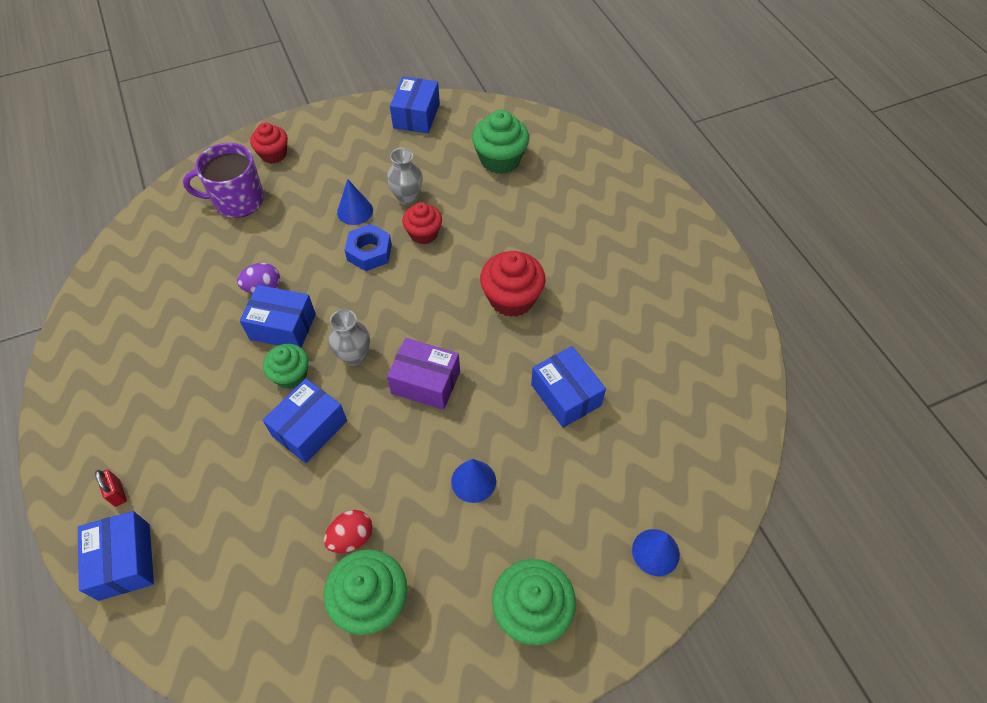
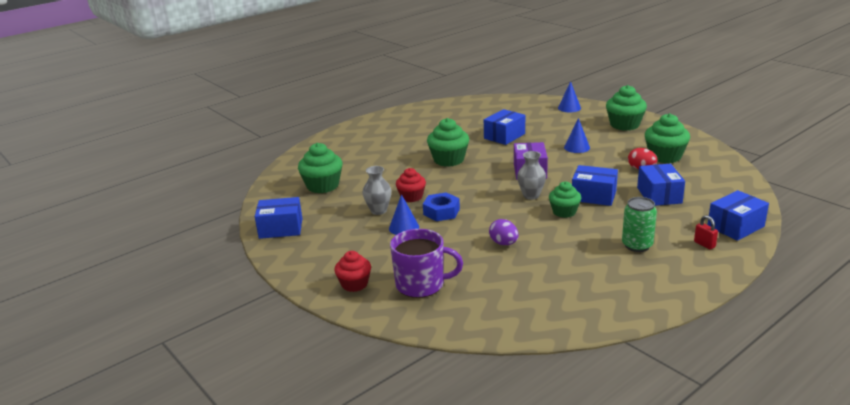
camera: 105 degrees left, 30 degrees down
red padlock [95,469,127,507] -> red padlock turned 75 degrees counterclockwise [694,215,718,249]
purple mug [183,143,264,218] -> purple mug turned 60 degrees counterclockwise [390,229,463,298]
blue box [240,285,316,347] -> blue box moved to [637,164,685,206]
red cupcake [480,251,545,317] -> green cupcake [427,118,469,167]
none -> green can [622,197,657,252]

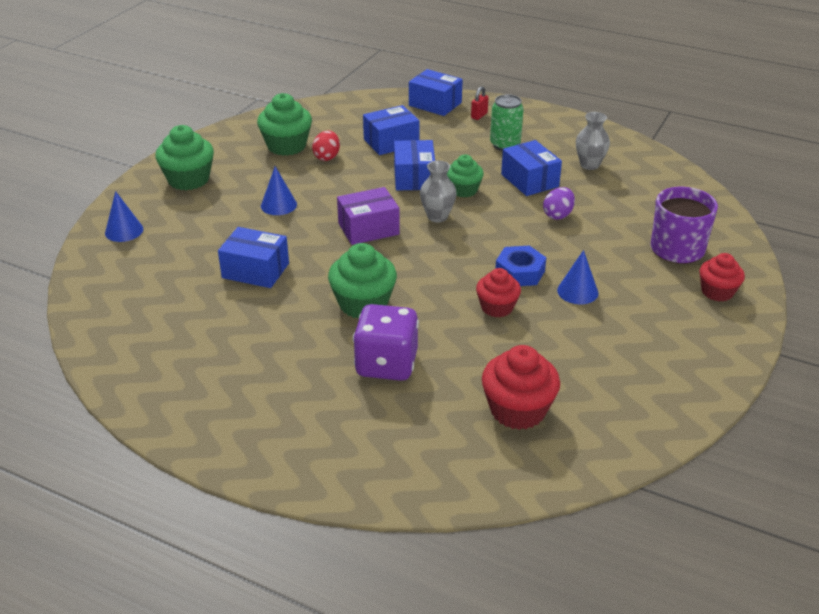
camera: 115 degrees left, 10 degrees up
blue box [255,197,302,239] -> blue box moved to [501,140,562,196]
green cupcake [298,143,343,193] -> red cupcake [482,345,560,430]
grey vase [363,166,391,215] -> grey vase moved to [576,112,610,170]
none -> purple dice [353,304,419,381]

